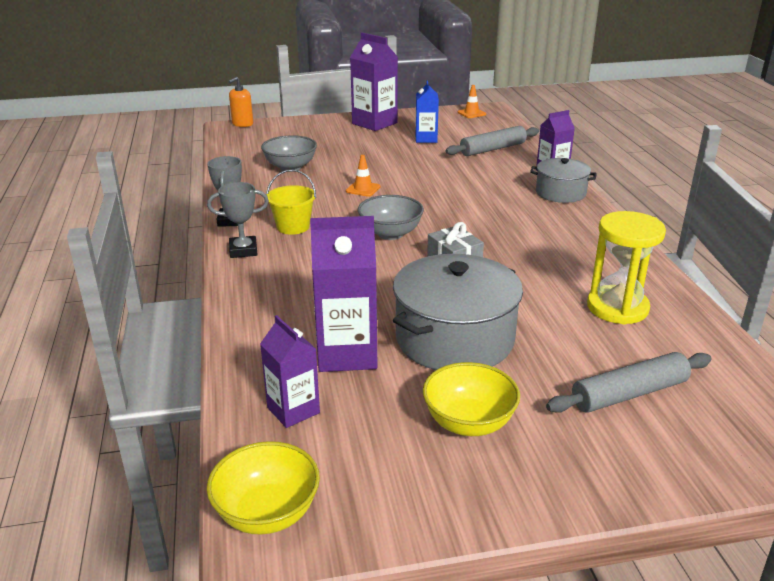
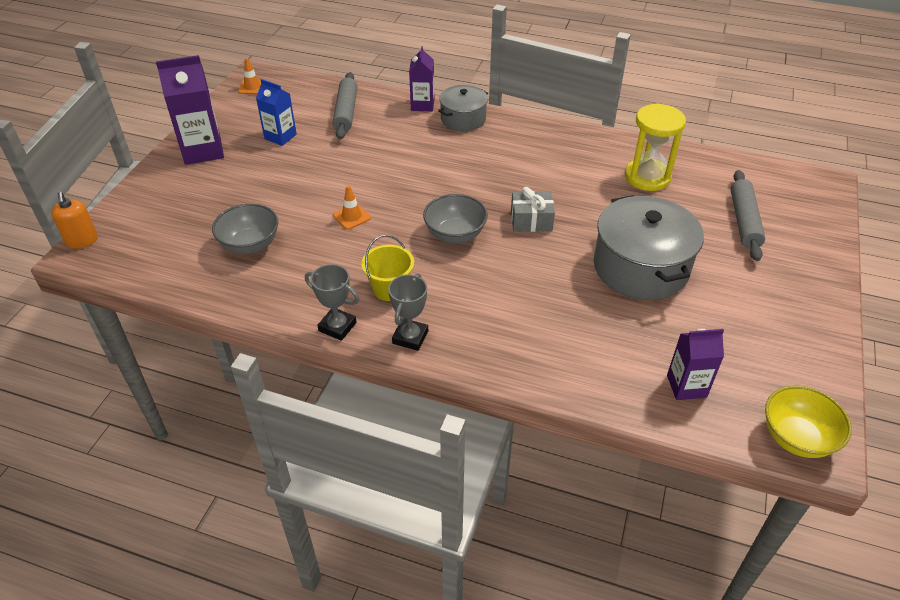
camera: 60 degrees left, 15 degrees up
purple carton [310,216,377,372] -> none
yellow bowl [423,362,520,436] -> none

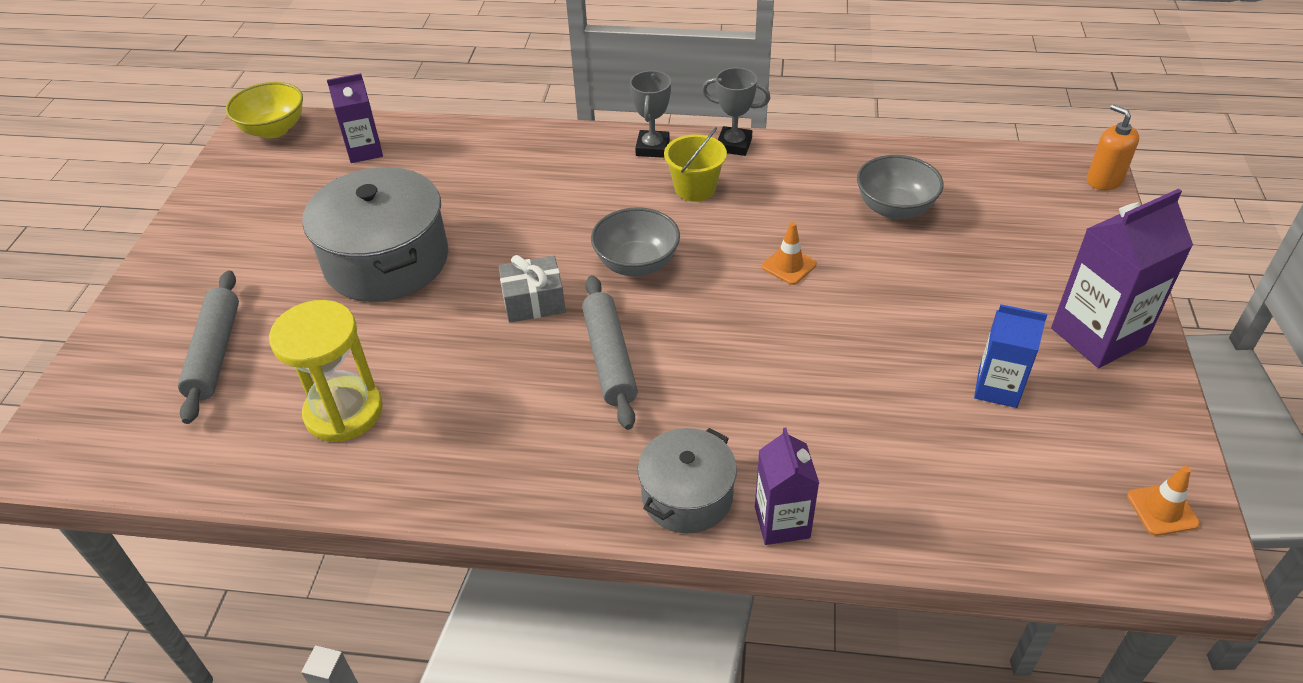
camera: 170 degrees right, 0 degrees up
grey rolling pin [333,72,357,140] -> grey rolling pin moved to [582,275,638,430]

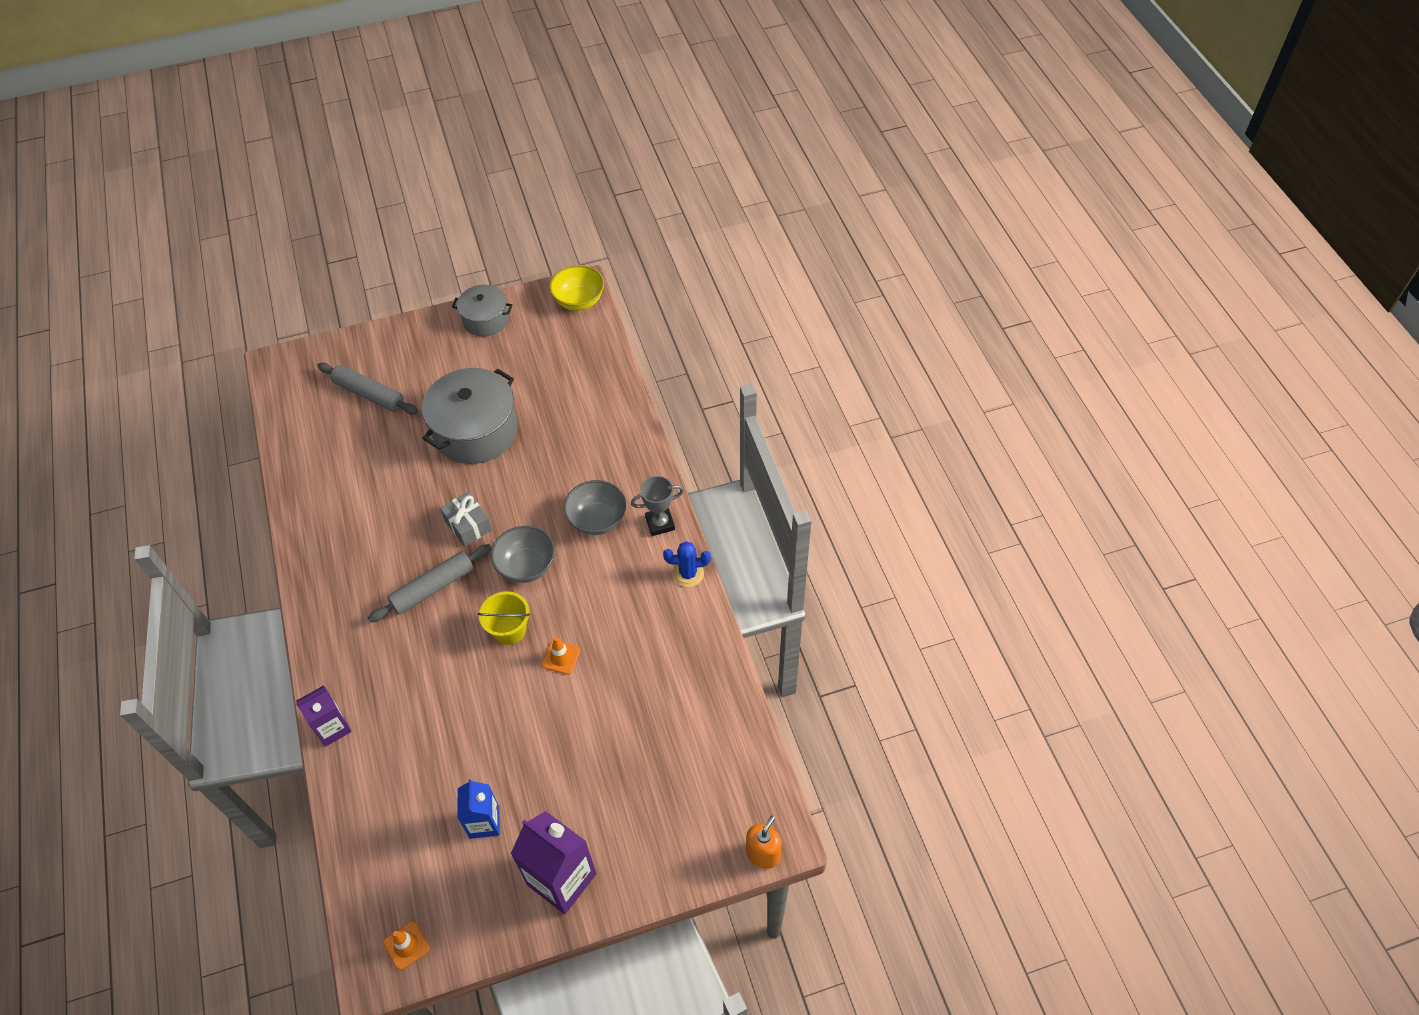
camera: 65 degrees right, 10 degrees up
grey rolling pin [178,271,239,424] -> grey rolling pin turned 60 degrees clockwise [317,363,418,414]
yellow hourglass [269,300,383,442] -> none
purple carton [327,73,383,163] -> none
grey pot [638,428,737,533] -> grey pot moved to [452,285,512,336]
yellow bucket [664,127,727,201] -> yellow bucket moved to [478,591,530,645]
grey trophy [702,67,770,156] -> blue cactus [663,541,711,587]
grey bowl [857,155,944,219] -> grey bowl moved to [564,480,626,535]

